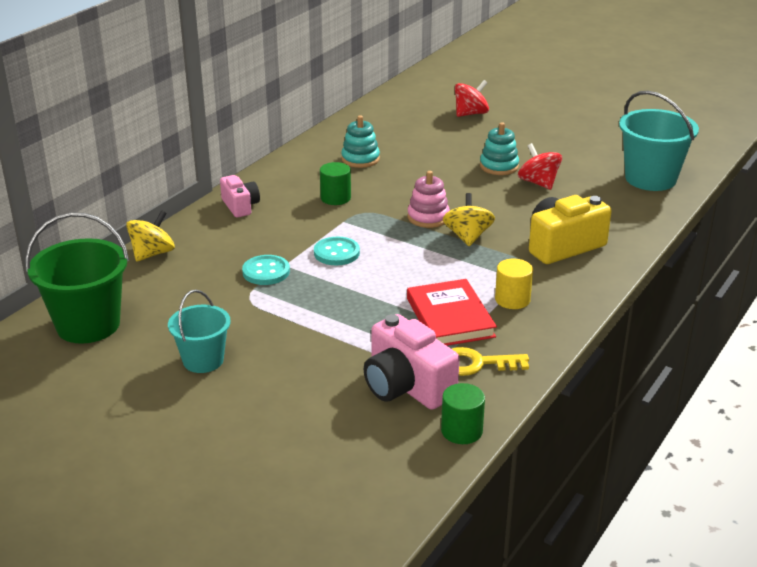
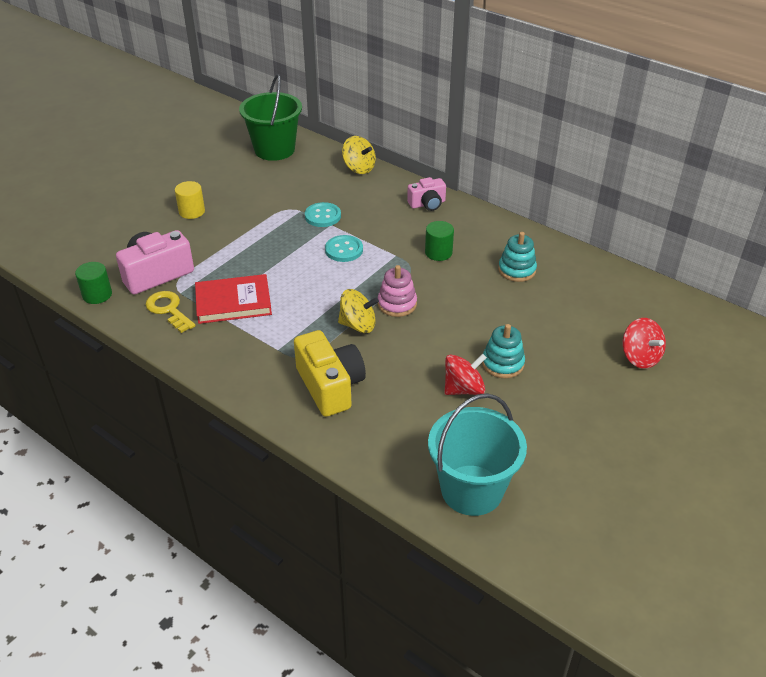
camera: 95 degrees right, 10 degrees up
turquoise bucket [168,290,231,373] -> none
yellow key [452,347,529,376] -> yellow key turned 45 degrees counterclockwise [146,291,196,333]
yellow cylinder [495,259,533,309] -> yellow cylinder moved to [175,181,205,219]

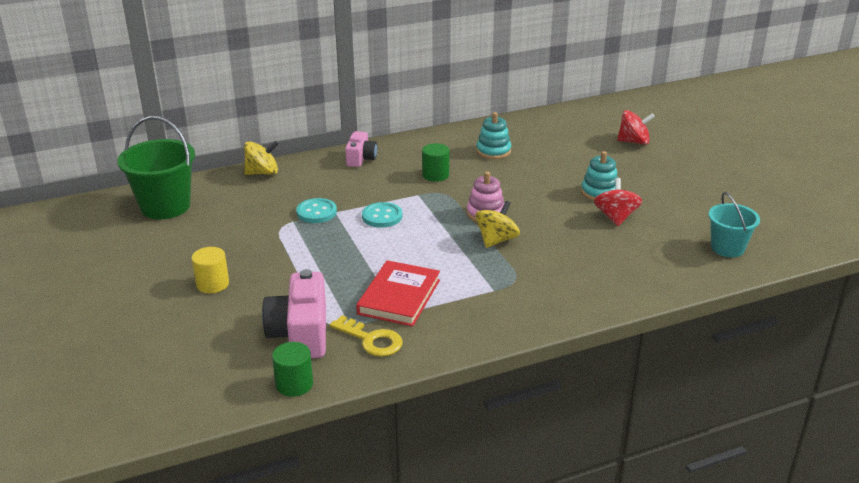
camera: 60 degrees left, 10 degrees down
yellow key [146,291,196,333] -> yellow key turned 135 degrees counterclockwise [330,315,403,357]
yellow camera [294,330,366,417] -> none
turquoise bucket [428,393,527,516] -> turquoise bucket [708,192,760,257], size x0.62

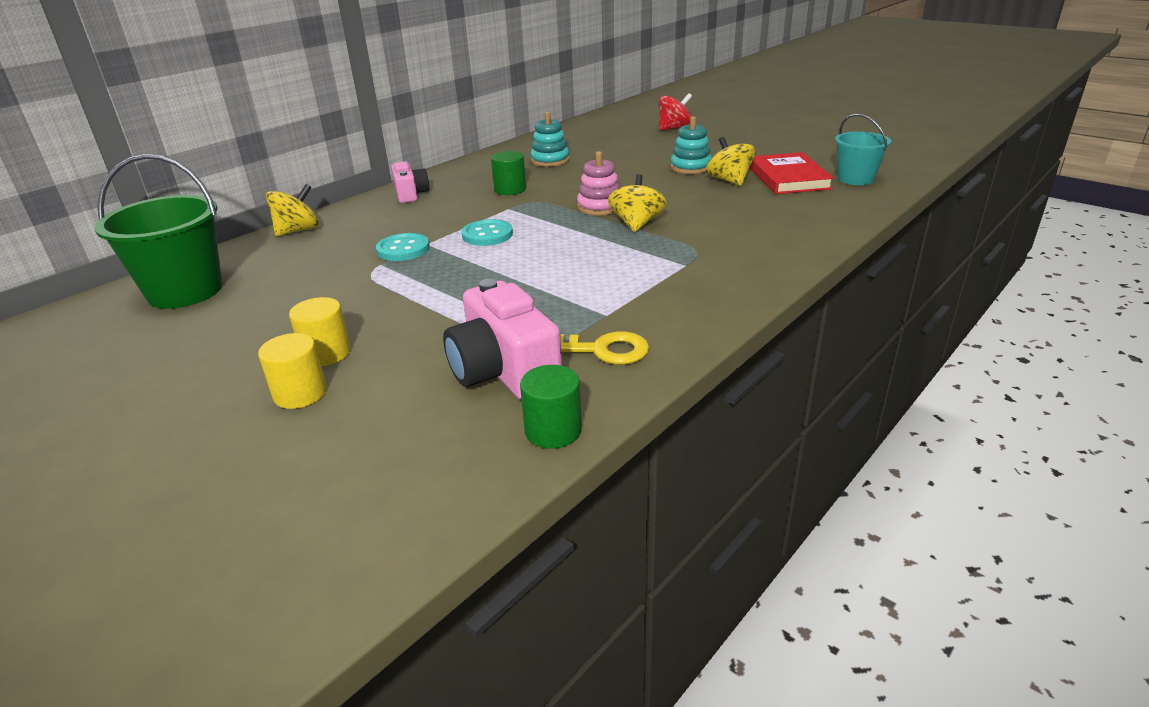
camera: 25 degrees left, 0 degrees up
red book [356,260,440,326] -> red book moved to [749,152,834,194]
red spinning top [594,178,642,226] -> yellow spinning top [706,137,756,186]
none -> yellow cylinder [258,333,327,409]

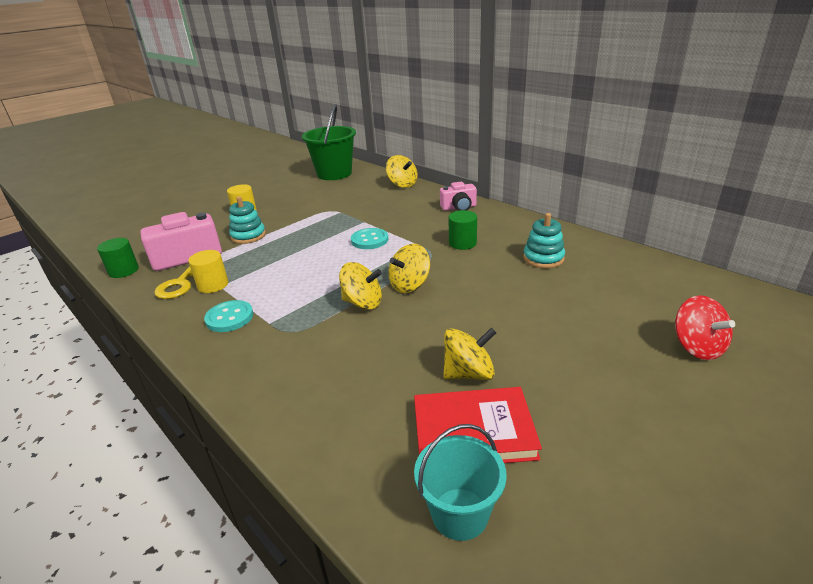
camera: 95 degrees right, 0 degrees up
yellow cylinder [258,333,327,409] -> yellow cylinder moved to [188,250,228,293]
turquoise button [376,233,430,261] -> turquoise button moved to [204,300,253,332]
pink stacking toy [577,151,620,215] -> yellow spinning top [388,244,430,293]
turquoise stacking toy [670,116,712,174] -> turquoise stacking toy moved to [229,196,266,244]

